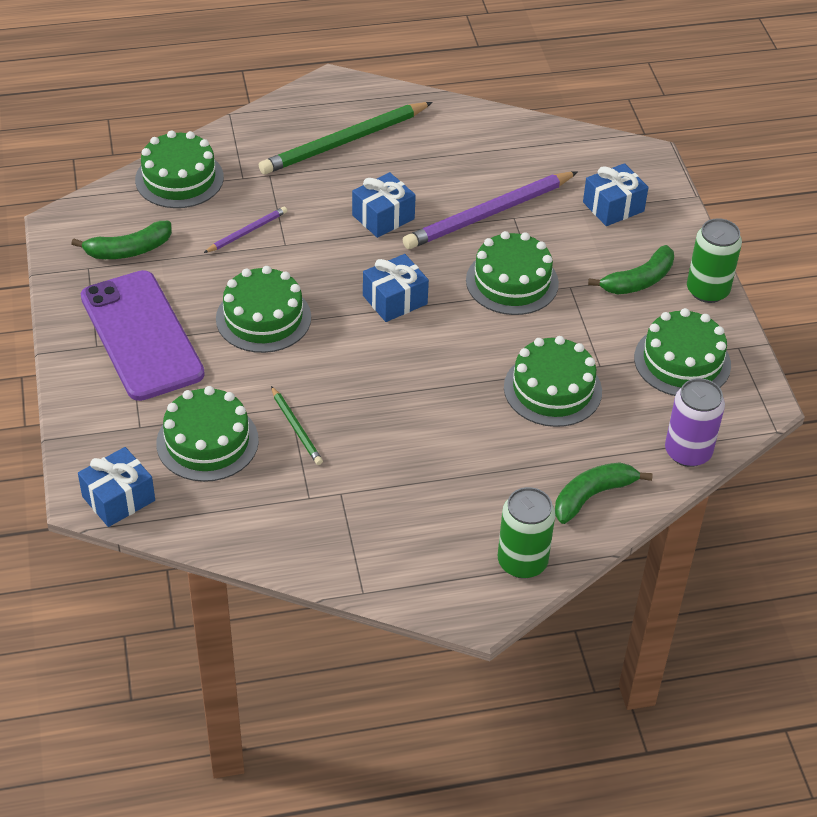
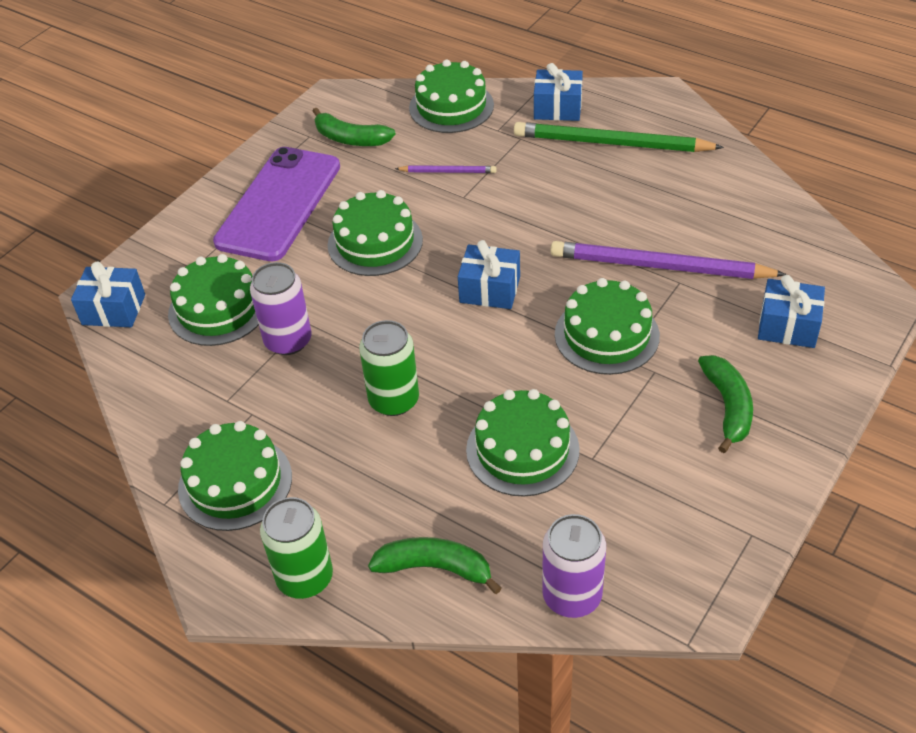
camera: 50 degrees right, 0 degrees up
green pencil [271,386,323,465] -> purple can [250,262,312,355]
blue gift [352,172,416,238] -> blue gift moved to [534,63,583,121]
green banana [588,245,674,294] -> green banana turned 105 degrees counterclockwise [698,355,753,453]
green cake [634,308,731,396] -> green cake moved to [178,421,292,531]
green can [687,218,742,303] -> green can moved to [359,320,419,416]

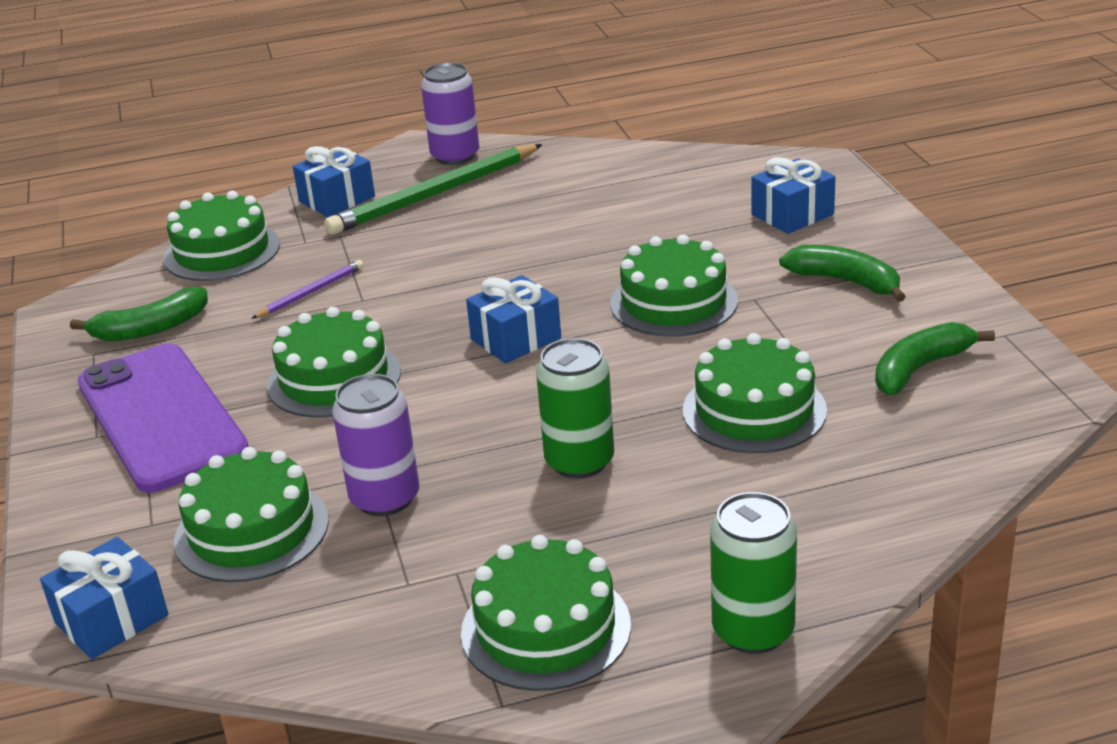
camera: 50 degrees left, 15 degrees down
green banana [368,537,502,594] -> green banana moved to [875,322,995,395]
purple can [542,514,606,618] -> purple can moved to [421,63,479,165]
purple pencil [551,241,787,279] -> none

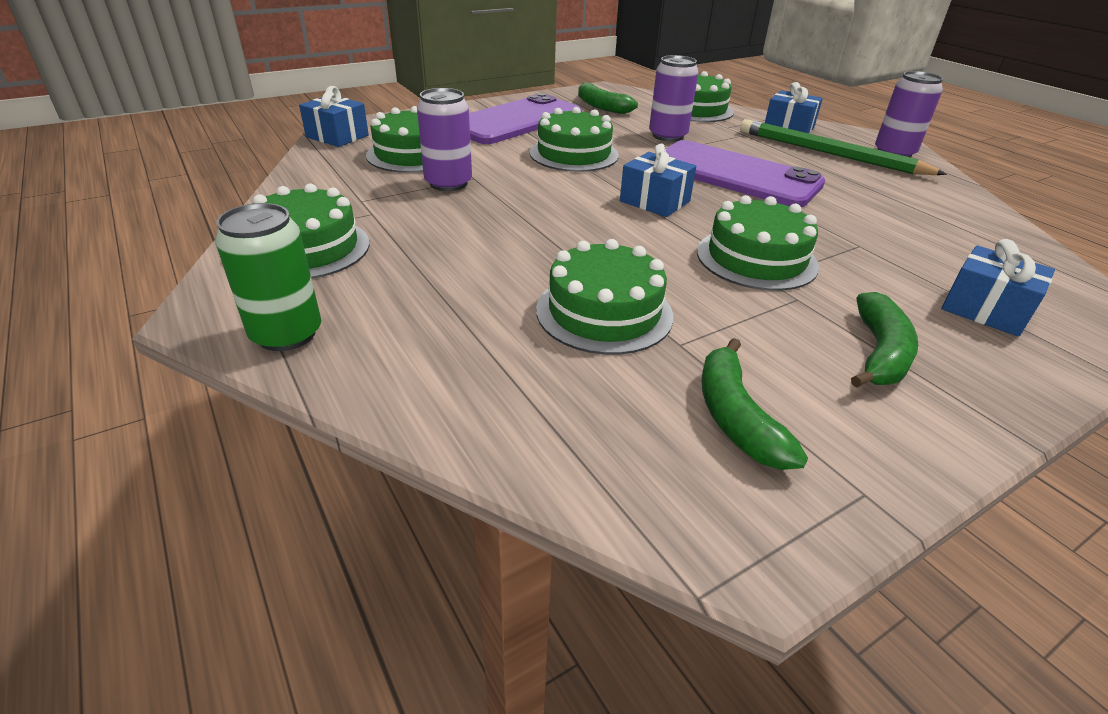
camera: 70 degrees right, 5 degrees up
purple pencil [251,260,364,319] -> purple can [649,55,699,142]
green can [536,338,614,479] -> none
green banana [875,322,995,395] -> green banana turned 135 degrees counterclockwise [701,338,808,470]
none -> purple phone [666,140,825,207]

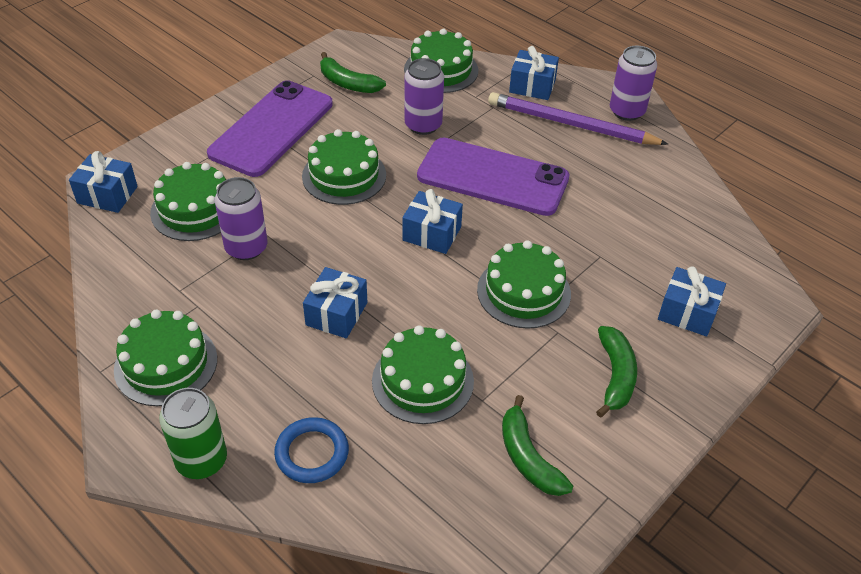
camera: 15 degrees left, 10 degrees up
green pencil [740,119,947,175] -> purple pencil [488,92,668,145]
none -> blue ring [274,417,349,483]
none -> blue gift [303,267,367,338]

